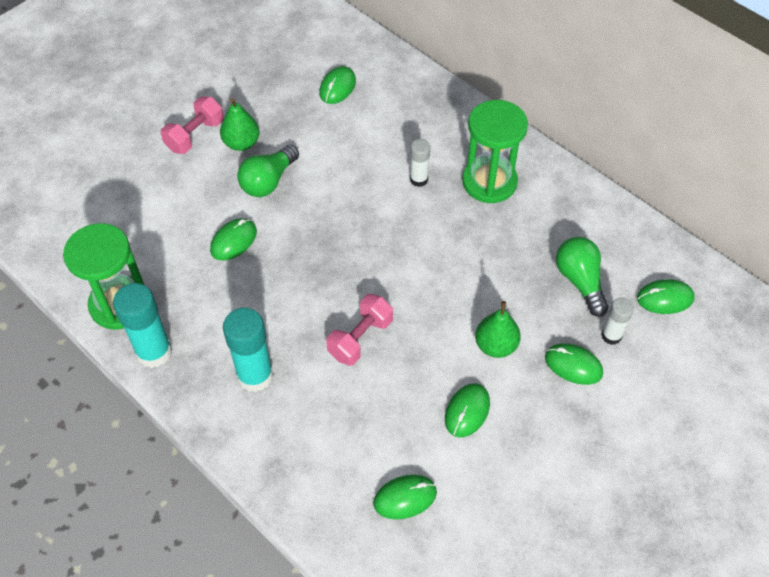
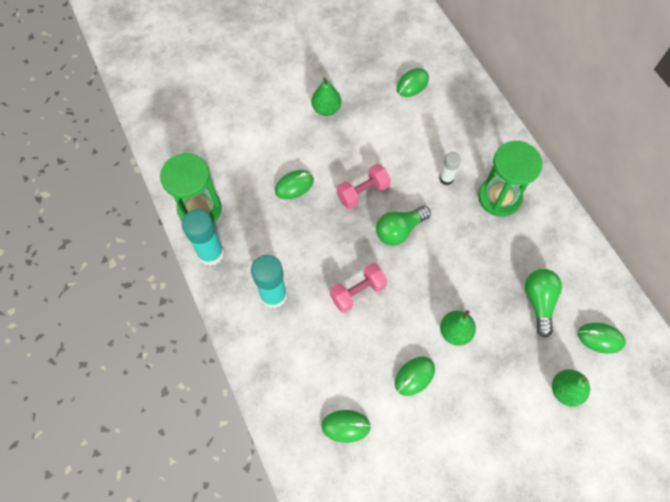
camera: 20 degrees right, 10 degrees up
pink dumbbell [161,96,224,154] -> pink dumbbell moved to [337,164,391,209]
green light bulb [237,145,299,197] -> green light bulb moved to [376,206,431,246]
green mouse [545,343,603,385] -> none
white glue stick [601,297,634,345] -> none
none -> green pear [552,369,590,407]

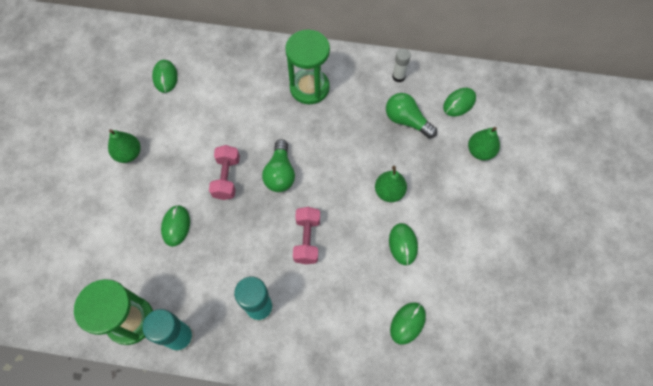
camera: 55 degrees left, 0 degrees up
white glue stick [439,152,461,185] -> white glue stick moved to [392,49,411,82]

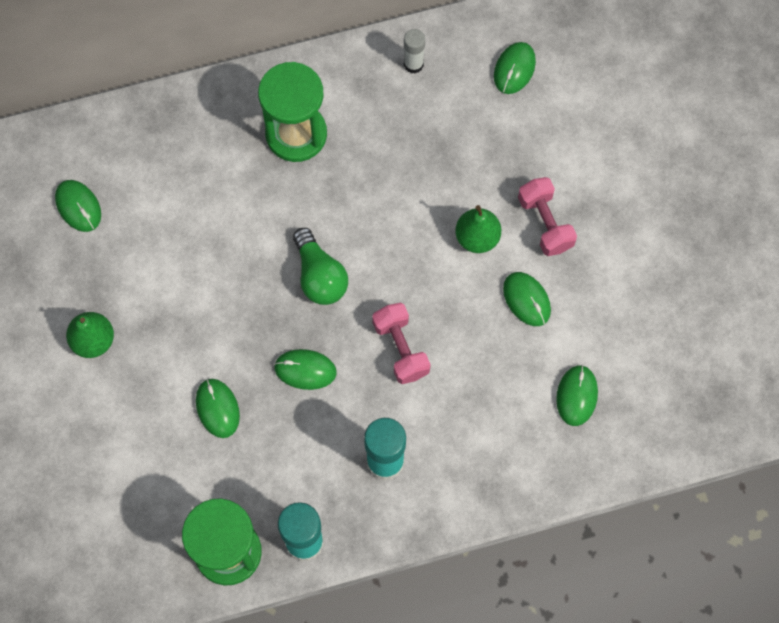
camera: 25 degrees left, 5 degrees up
pink dumbbell [209,145,240,200] -> pink dumbbell moved to [518,177,577,256]
green light bulb [386,93,437,138] -> none
green pear [468,127,500,160] -> none
none -> green mouse [274,349,337,390]

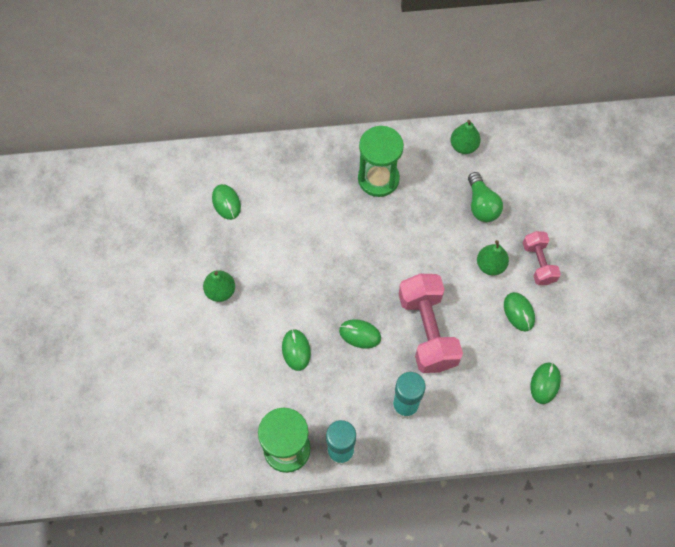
camera: 10 degrees right, 5 degrees down
green light bulb [293,228,348,305] -> green light bulb moved to [468,172,503,222]
pink dumbbell [372,303,431,384] -> pink dumbbell [399,274,463,373], size x1.76
white glue stick [404,29,425,74] -> green pear [450,120,481,154]
green mouse [494,42,536,94] -> none

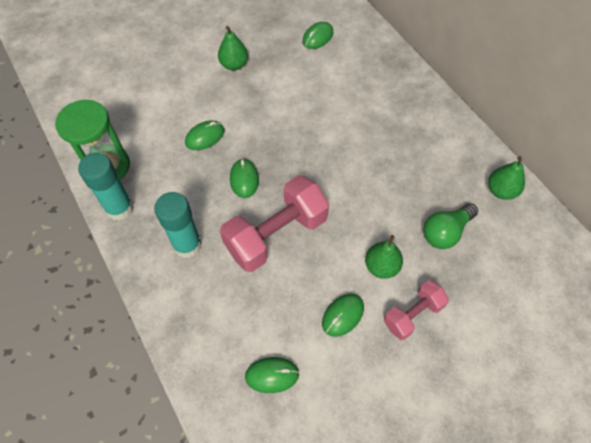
camera: 65 degrees right, 5 degrees down
green hourglass [358,126,404,197] -> none

